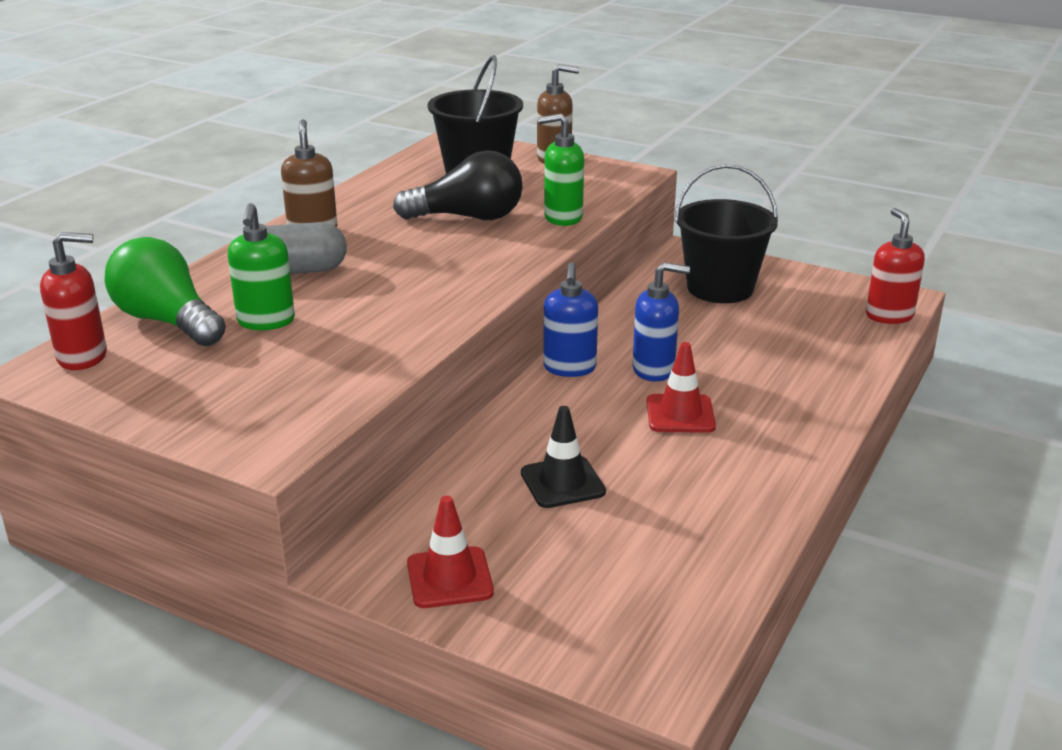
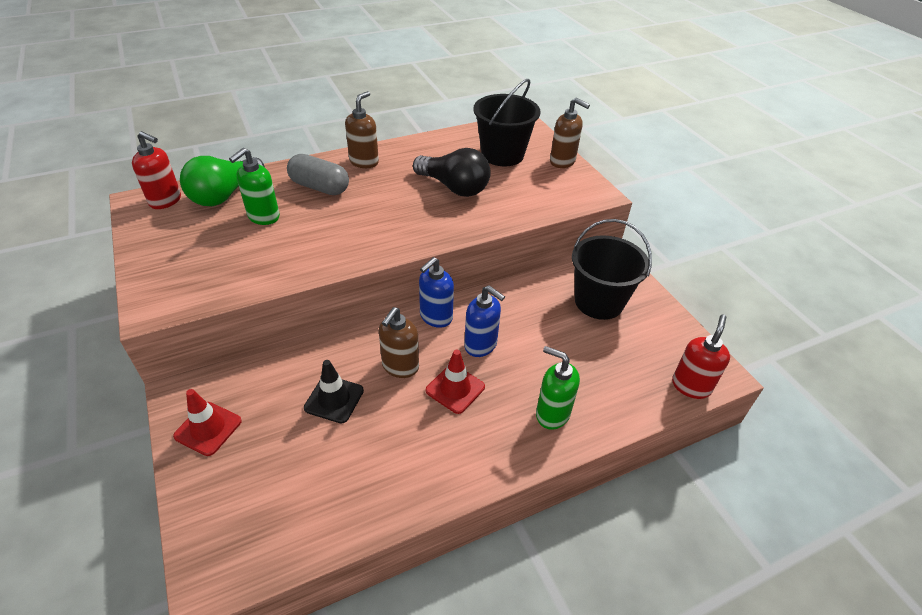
camera: 35 degrees right, 15 degrees up
green light bulb [104,237,226,346] -> green light bulb turned 135 degrees counterclockwise [180,156,265,206]
green soap dispenser [538,113,584,226] -> green soap dispenser moved to [536,346,580,430]
none -> brown soap dispenser [379,307,419,378]

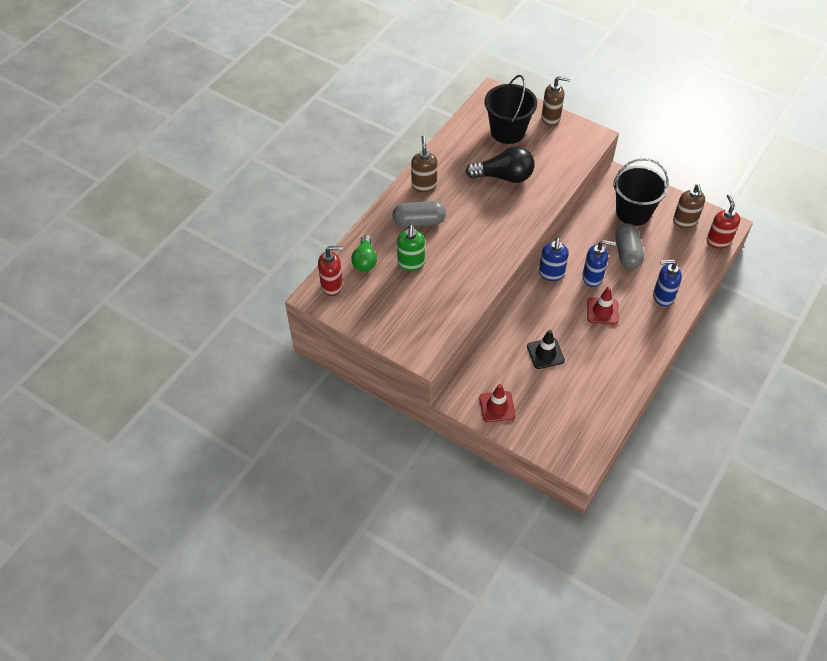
camera: 30 degrees left, 10 degrees up
green light bulb [180,156,265,206] -> green light bulb [351,235,377,272], size x0.66
brown soap dispenser [379,307,419,378] -> brown soap dispenser moved to [673,184,705,228]
green soap dispenser [536,346,580,430] -> blue soap dispenser [653,259,682,306]
none -> grey capsule [615,223,644,269]

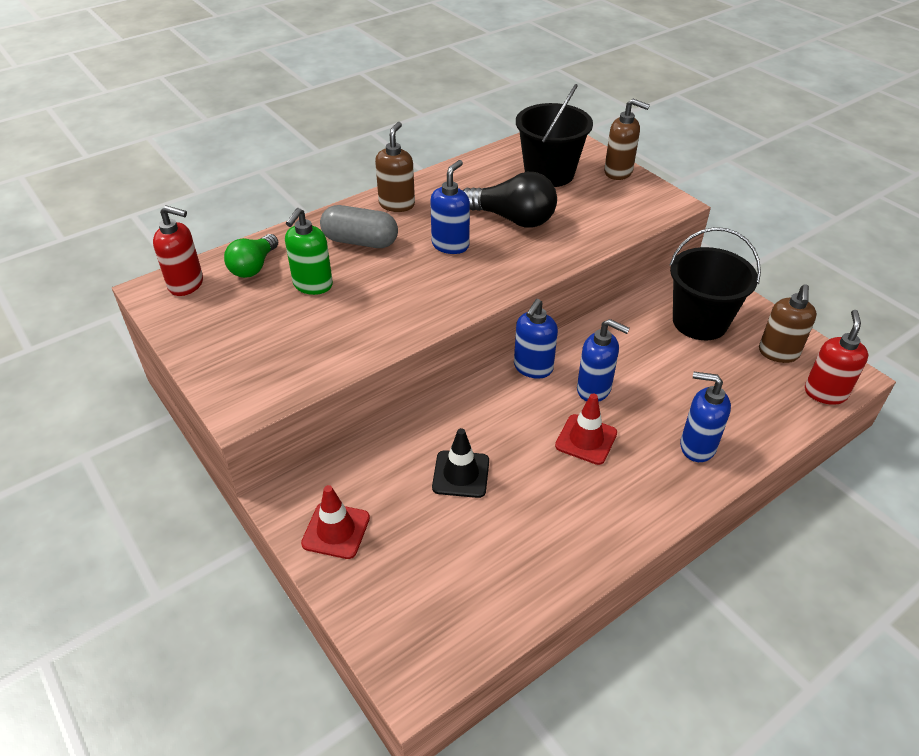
camera: 20 degrees right, 10 degrees down
grey capsule [615,223,644,269] -> none
none -> blue soap dispenser [430,160,470,254]

